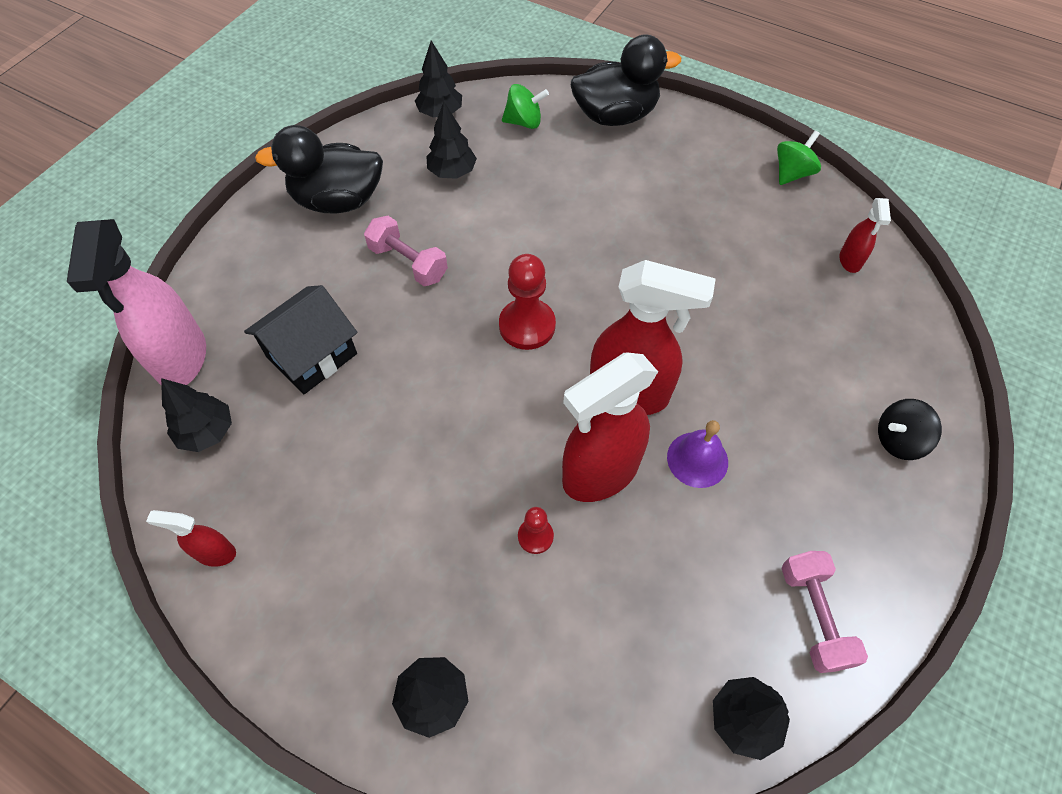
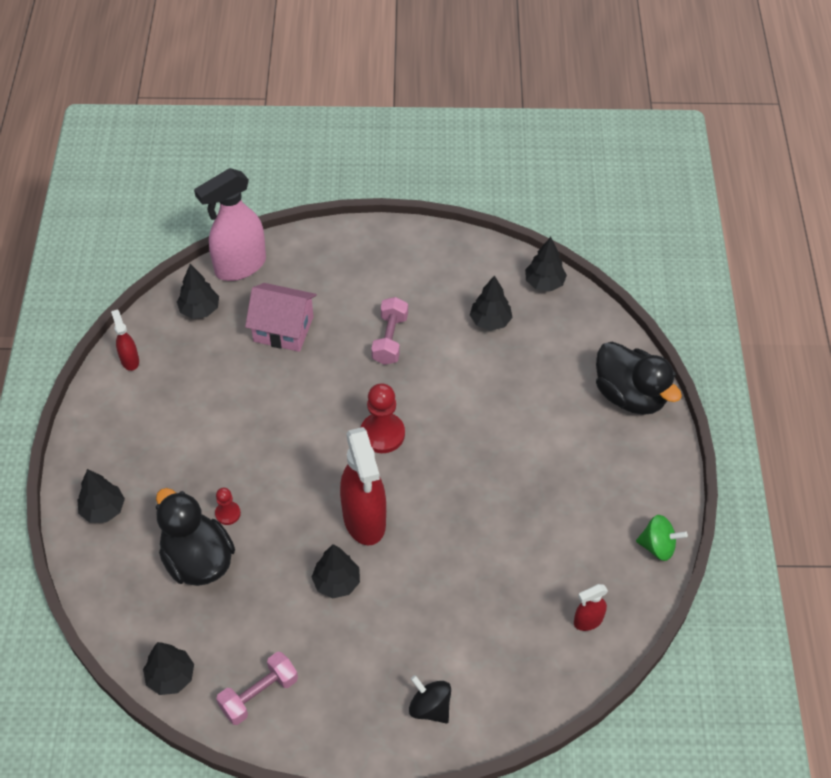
camera: 60 degrees right, 5 degrees down
black house [244,285,357,394] -> pink house [245,283,317,352]
black duck [255,125,383,214] -> black duck moved to [156,488,235,586]
green spinning top [502,84,549,129] -> none
red spray bottle [562,353,658,502] -> none
purple bell [667,420,728,488] -> black tree [312,544,360,598]

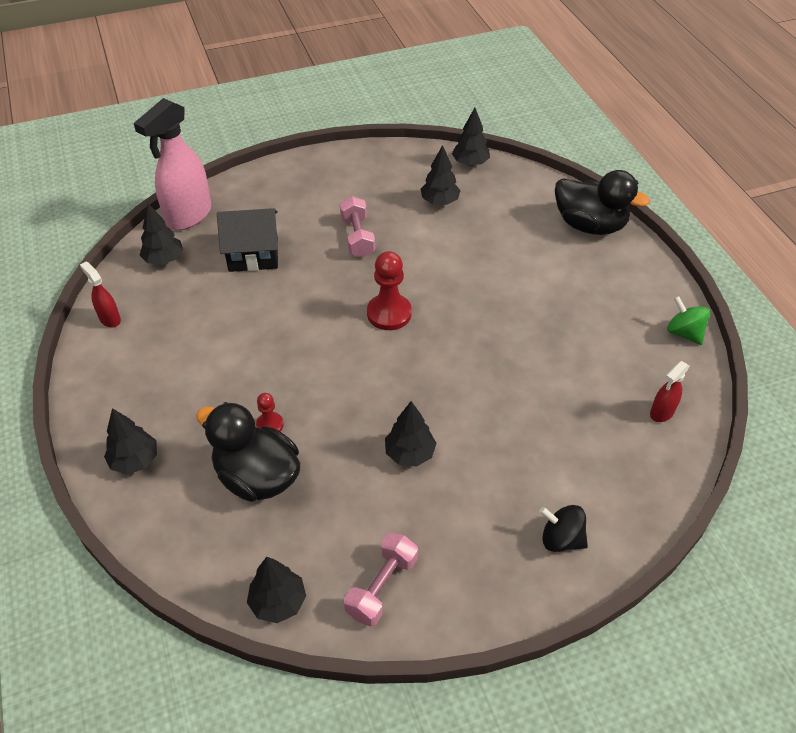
camera: 20 degrees left, 5 degrees down
pink house [245,283,317,352] -> black house [217,208,278,272]
red spray bottle [340,427,386,545] -> none
green spinning top [636,515,688,561] -> green spinning top turned 120 degrees counterclockwise [667,296,710,345]

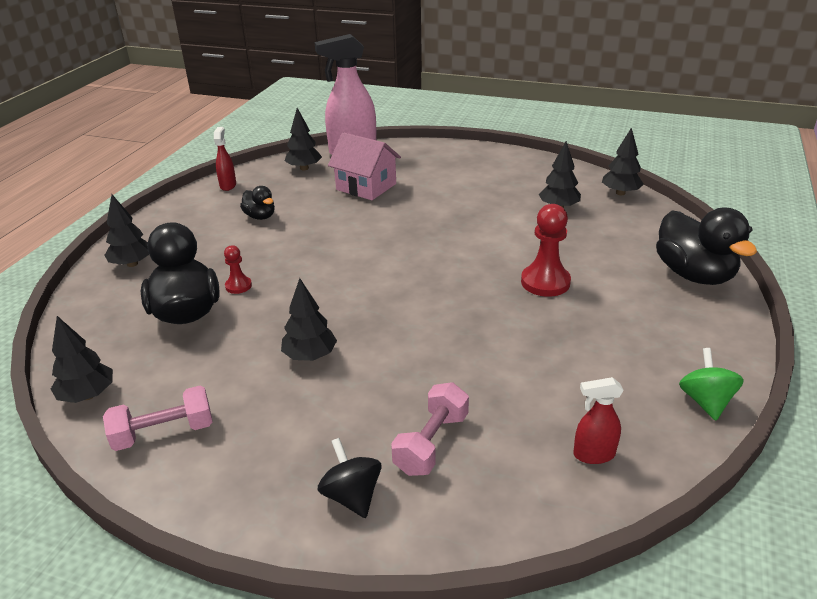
camera: 40 degrees right, 15 degrees down
black house [217,208,278,272] -> pink house [328,132,401,200]
pink dumbbell [340,196,375,258] -> pink dumbbell moved to [391,382,469,476]
red pawn [367,251,412,330] -> red pawn moved to [521,204,571,297]
none -> black duck [240,186,275,220]

